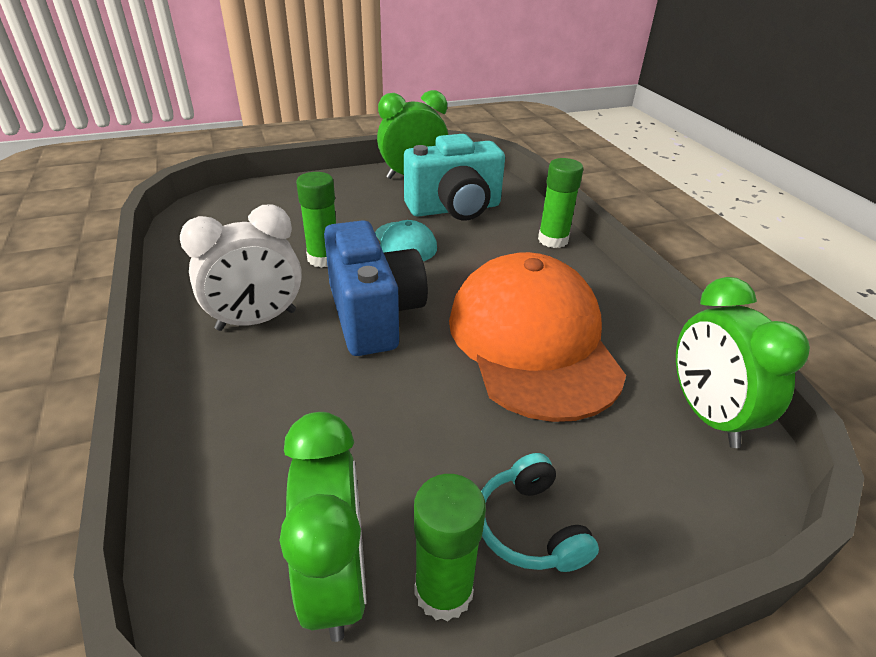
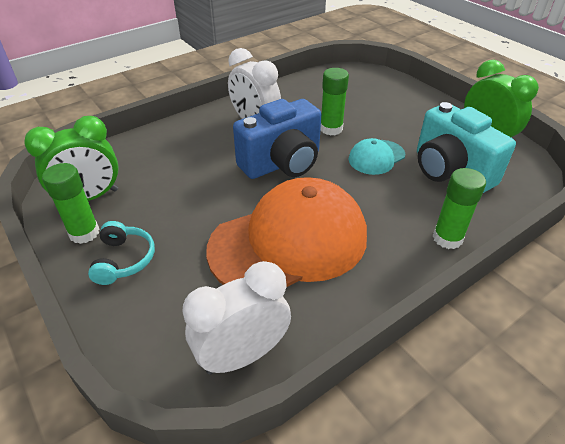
camera: 75 degrees right, 5 degrees up
turquoise headphones [481,453,599,572] -> turquoise headphones turned 120 degrees clockwise [88,221,155,285]
green clock [676,277,810,448] -> white clock [182,261,291,375]

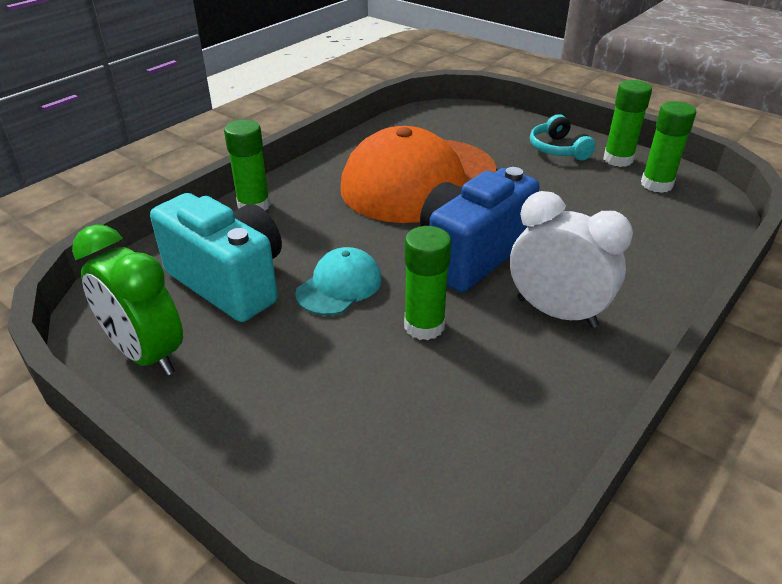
camera: 165 degrees right, 5 degrees down
green clock [24,116,119,201] -> green glue stick [641,101,696,193]
white clock [182,261,291,375] -> none

